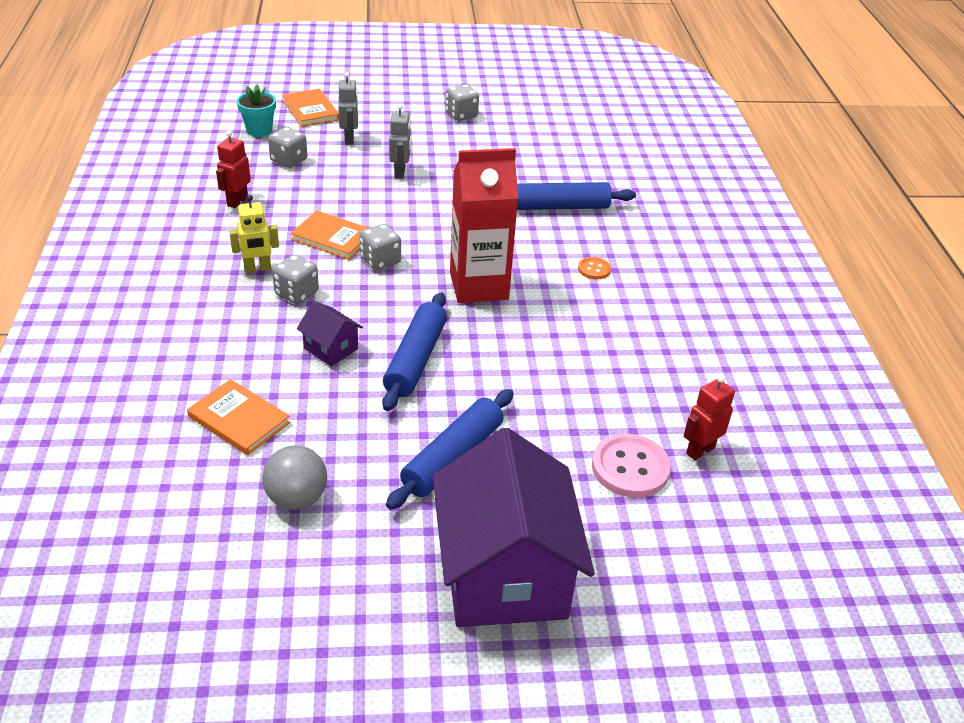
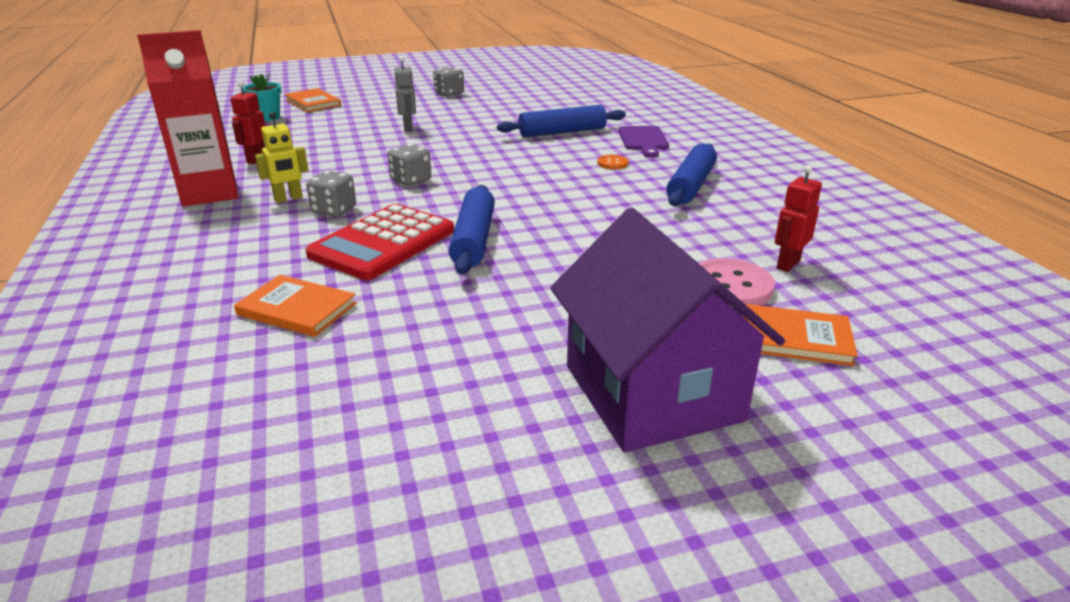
camera: 10 degrees left, 10 degrees down
grey ball [262,445,327,510] -> none
grey dice [268,127,307,168] -> none
orange book [291,211,368,260] -> orange book moved to [743,304,858,366]
purple house [297,301,363,367] -> red calculator [306,204,454,280]
grey robot [338,72,358,144] -> none
blue rolling pin [386,389,513,510] -> blue rolling pin moved to [666,143,717,206]
red carton [450,148,518,303] -> red carton moved to [137,30,238,207]
none -> purple cutting board [618,126,669,158]

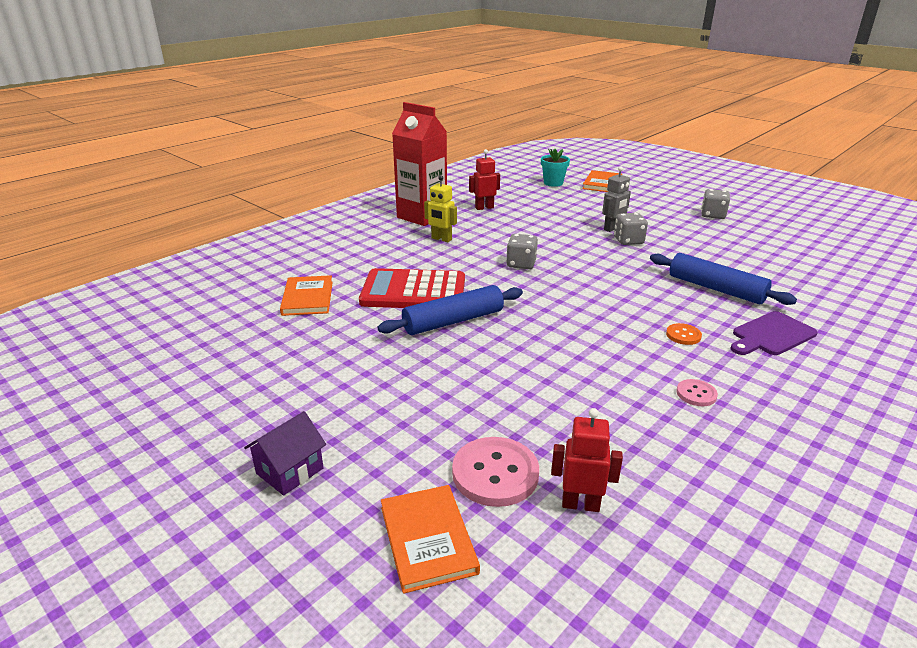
camera: 60 degrees right, 0 degrees up
grey dice [306,171,356,217] -> grey dice moved to [614,213,648,245]
purple house [550,208,785,452] -> purple house [244,411,326,496], size x0.42
blue rolling pin [666,143,717,206] -> pink button [677,379,718,406]

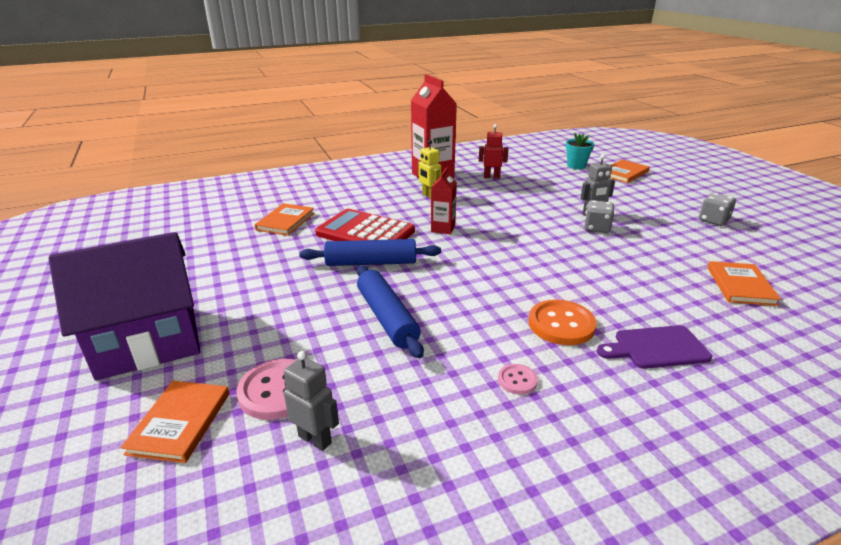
camera: 25 degrees right, 0 degrees up
purple house [244,411,326,496] -> purple house [48,232,200,380], size x2.37
grey dice [506,234,538,269] -> none
red robot [551,408,623,512] -> grey robot [284,351,339,451]
blue rolling pin [650,253,797,305] -> blue rolling pin moved to [357,265,424,358]
orange button [666,323,702,345] -> orange button [529,300,597,345], size x1.91
none -> red carton [431,167,457,234]
none -> orange book [707,261,781,306]

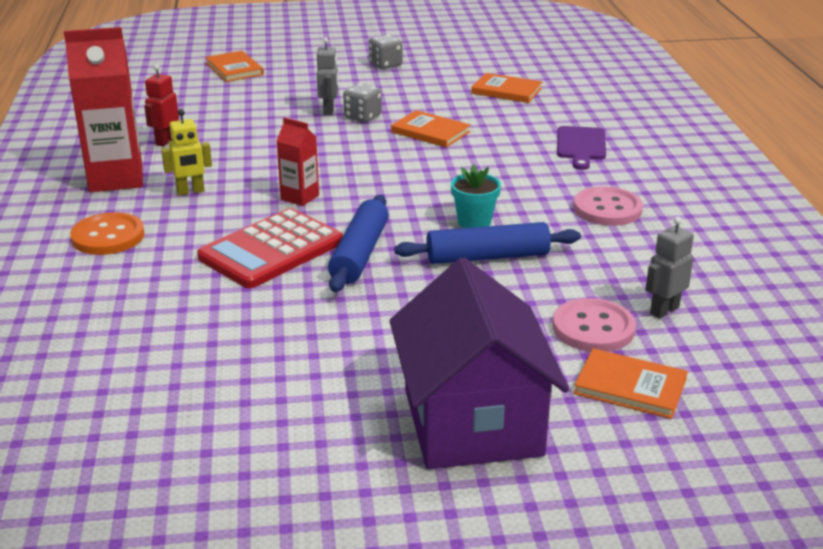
camera: 75 degrees left, 0 degrees up
orange book [255,203,314,236] -> orange book moved to [391,110,471,148]
pink button [498,364,538,395] -> pink button [573,186,643,226], size x1.91
orange button [529,300,597,345] -> orange button moved to [70,212,145,255]
turquoise flower pot [566,133,594,169] -> turquoise flower pot moved to [451,164,501,228]

